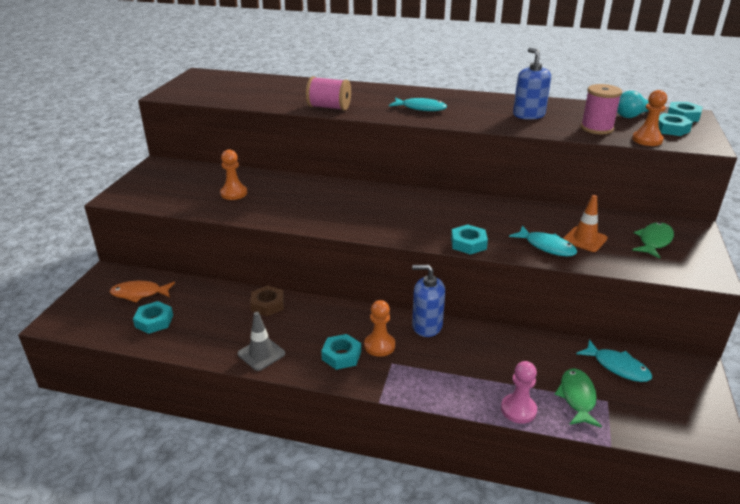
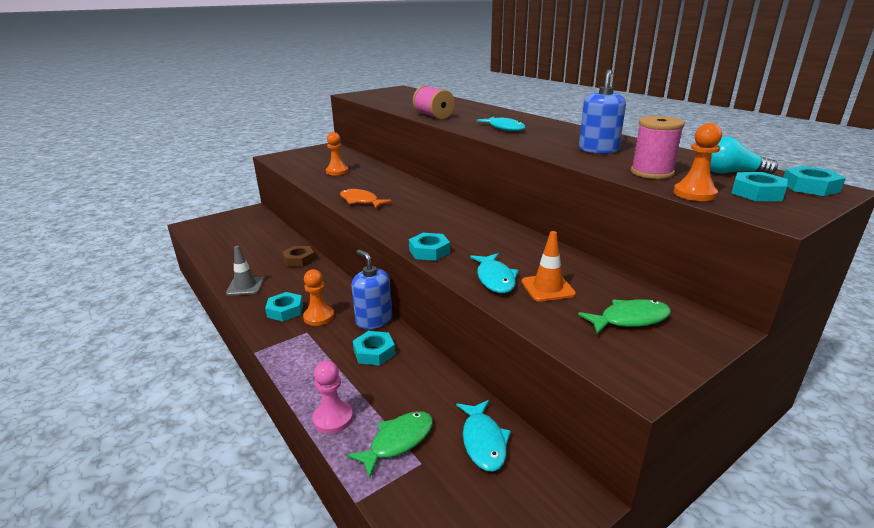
camera: 40 degrees right, 5 degrees down
orange fish [110,281,175,302] -> orange fish moved to [340,189,392,208]
turquoise nut [133,301,173,334] -> turquoise nut moved to [353,331,395,366]

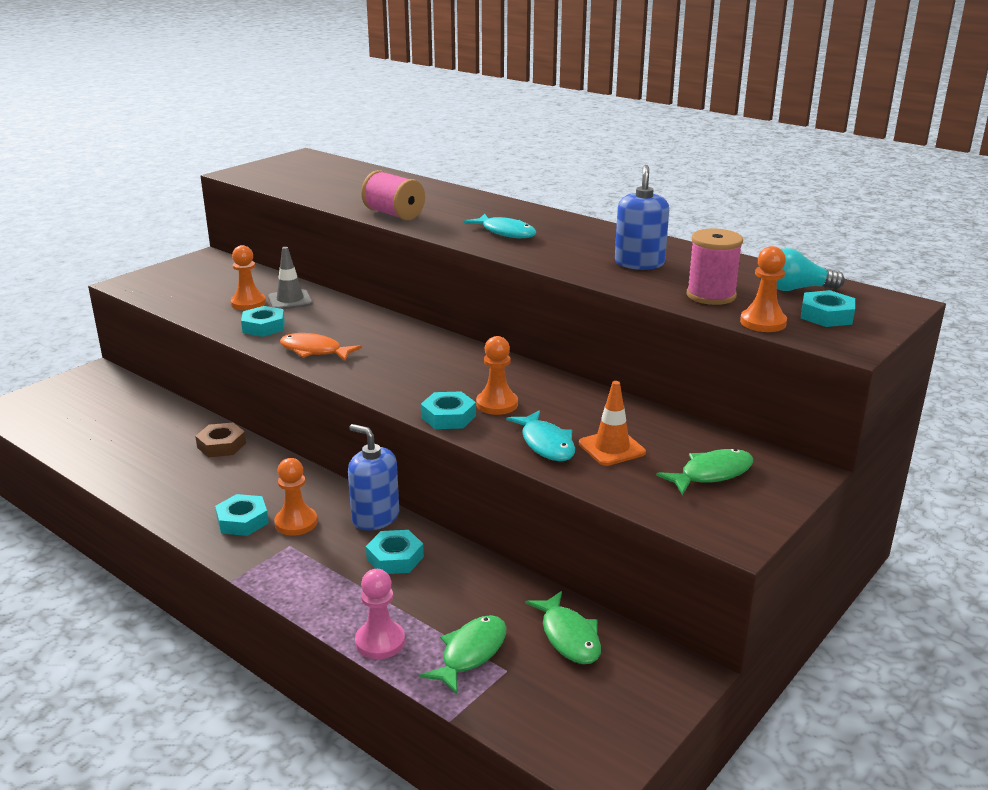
camera: 15 degrees left, 0 degrees up
grey traffic cone [226,246,264,296] -> grey traffic cone moved to [268,247,313,309]
turquoise fish [456,400,511,472] -> green fish [525,591,601,664]
turquoise nut [783,166,846,196] -> turquoise nut moved to [241,306,285,337]
none -> orange pawn [476,336,518,415]

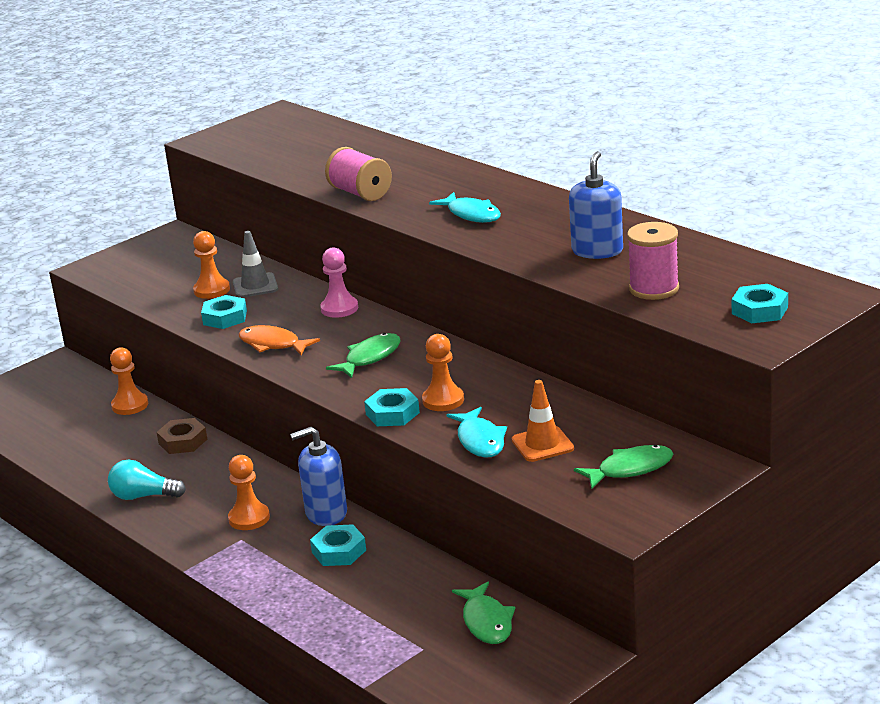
camera: 10 degrees right, 0 degrees up
turquoise nut [215,494,269,536] -> none
blue soap dispenser [348,424,399,530] -> blue soap dispenser turned 60 degrees counterclockwise [290,427,347,526]
pink pawn [355,569,405,659] -> pink pawn moved to [320,247,358,318]
green fish [419,615,507,694] -> green fish moved to [326,333,401,378]
orange pawn [740,246,787,332] -> orange pawn moved to [110,347,148,415]
turquoise light bulb [777,248,845,291] -> turquoise light bulb moved to [108,460,186,500]

